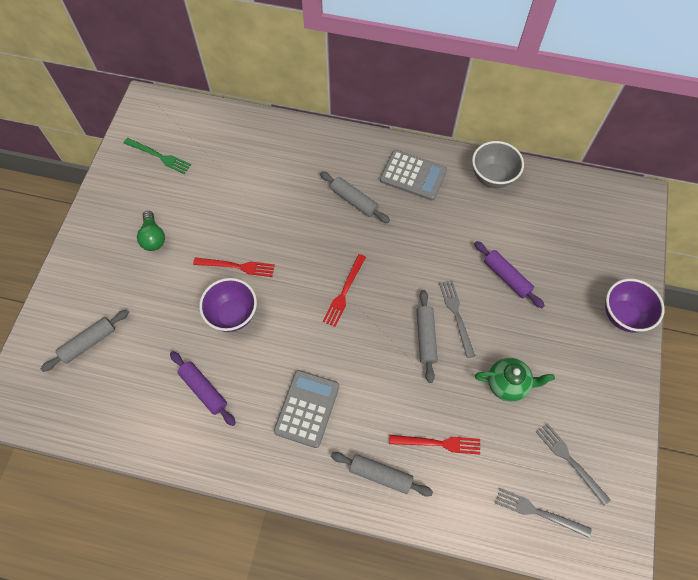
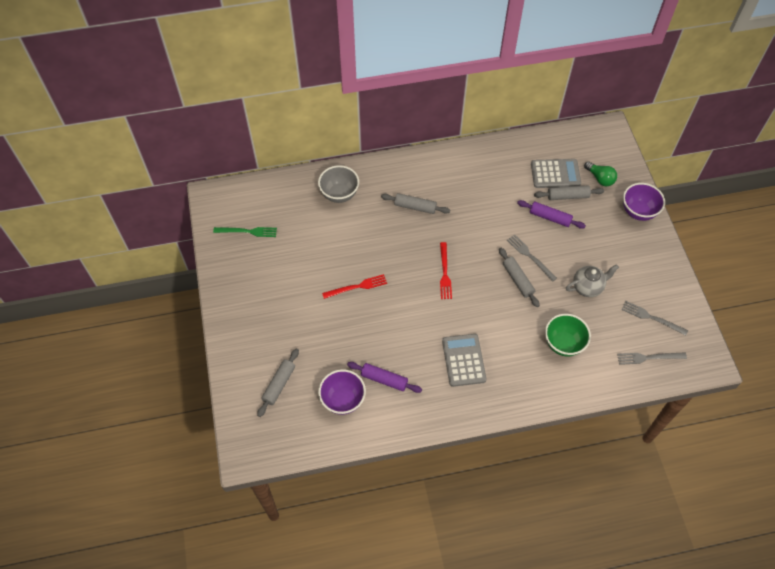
camera: 25 degrees left, 5 degrees down
green light bulb [137,211,165,251] -> green light bulb moved to [584,161,617,186]
purple bowl [199,278,257,332] -> purple bowl moved to [318,369,366,415]
grey rolling pin [331,452,433,496] -> grey rolling pin moved to [534,186,604,200]
grey calculator [380,150,447,201] -> grey calculator moved to [531,159,581,188]
red fork [389,435,480,454] -> green bowl [545,314,591,356]
grey bowl [472,141,524,188] -> grey bowl moved to [318,165,359,203]
green teapot [475,358,555,402] -> grey teapot [566,264,619,297]

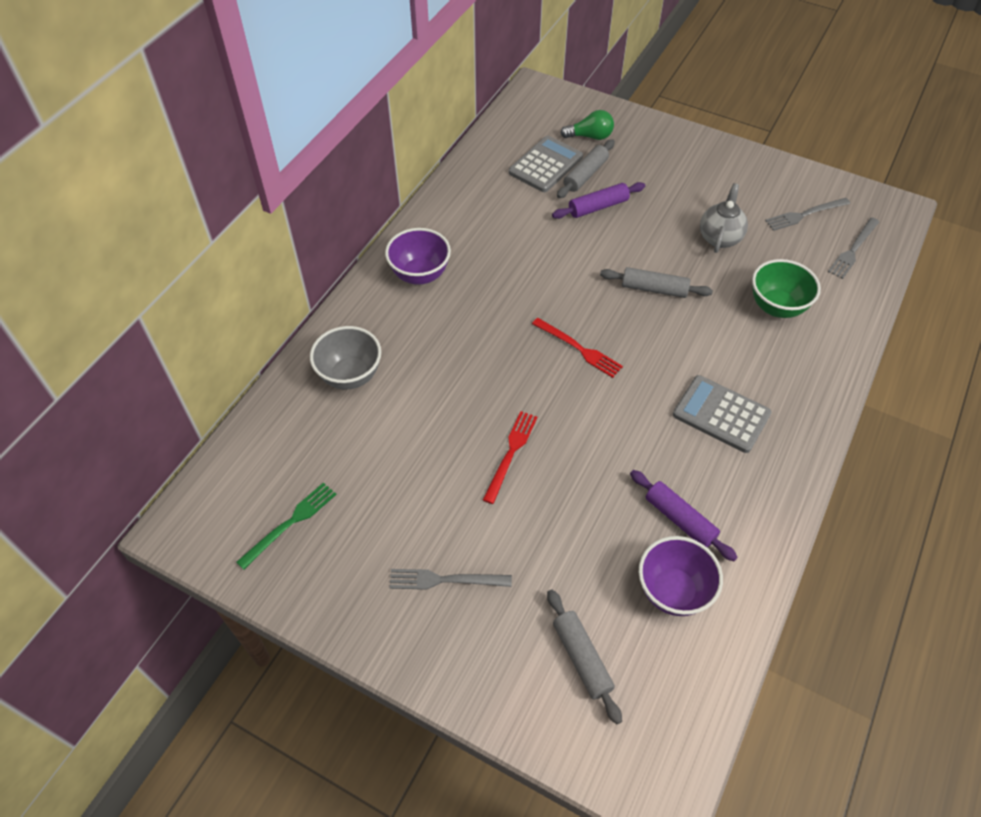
camera: 50 degrees left, 5 degrees down
purple rolling pin [347,362,422,393] -> purple rolling pin turned 75 degrees clockwise [630,470,738,561]
grey rolling pin [381,193,450,214] -> none
grey fork [507,234,557,282] -> grey fork moved to [389,569,512,590]
purple bowl [623,183,665,221] -> purple bowl moved to [385,228,451,285]

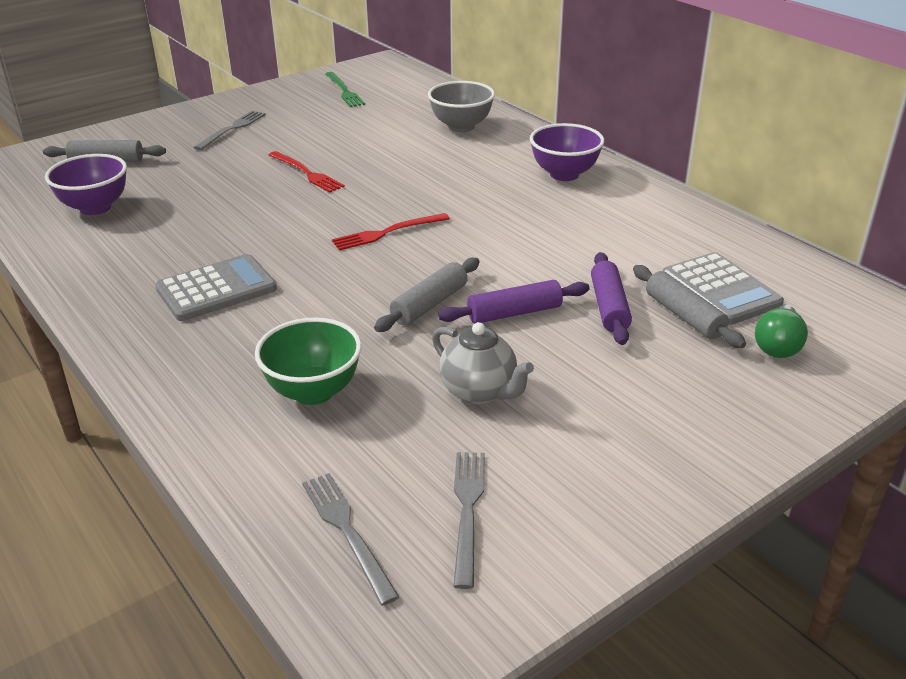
camera: 115 degrees right, 20 degrees down
purple rolling pin [630,470,738,561] -> purple rolling pin moved to [438,280,589,324]

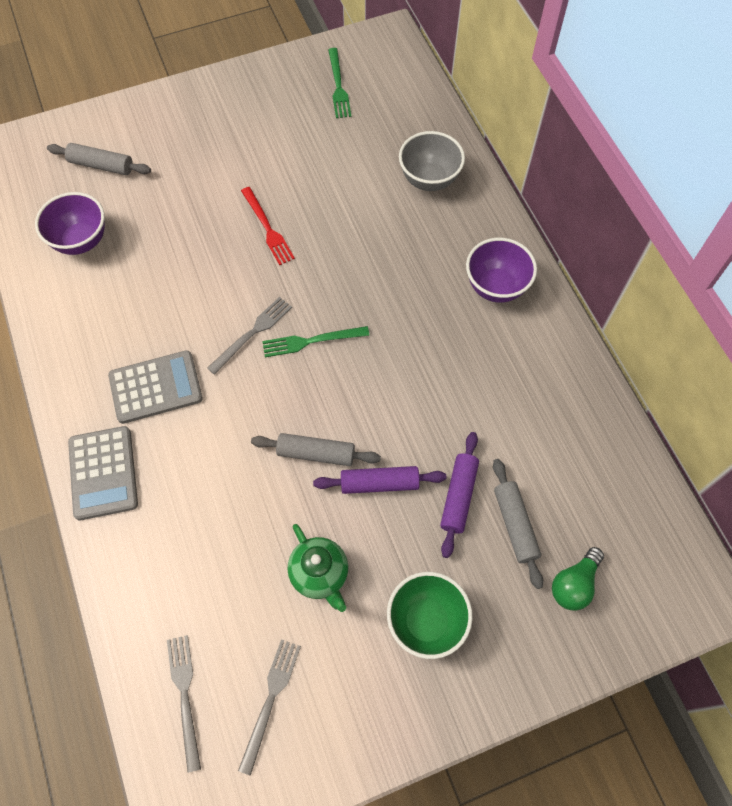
camera: 15 degrees right, 30 degrees up
grey fork [193,111,266,150] -> grey fork moved to [207,297,292,375]
green bowl [255,318,362,405] -> green bowl moved to [387,572,473,659]
red fork [332,213,450,250] -> green fork [262,326,369,357]
grey rolling pin [374,257,480,332] -> grey rolling pin turned 45 degrees clockwise [251,433,381,466]
grey teapot [432,322,534,404] -> green teapot [288,524,348,612]
grey calculator [663,252,784,325] -> grey calculator moved to [68,426,138,520]

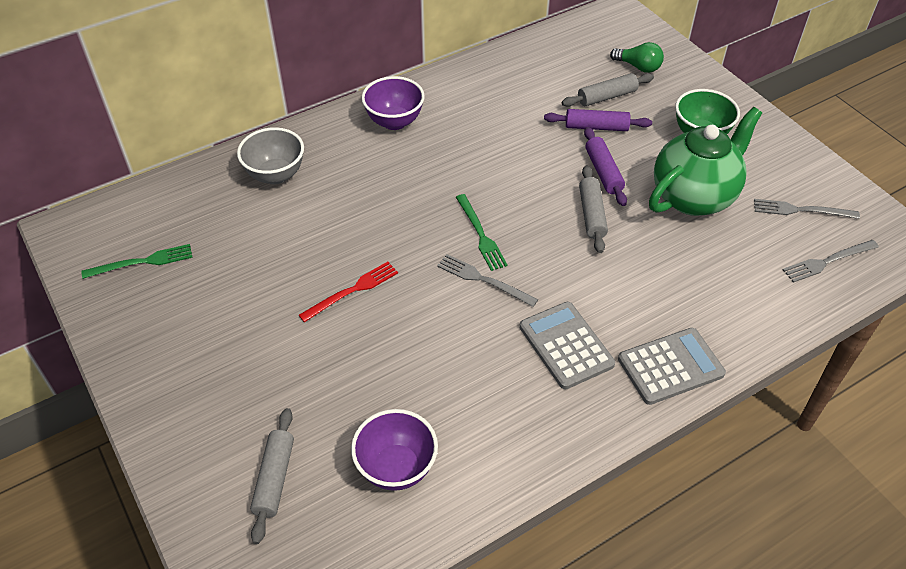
camera: 100 degrees left, 15 degrees down
green teapot [288,524,348,612] -> green teapot [649,107,762,216], size x1.77

